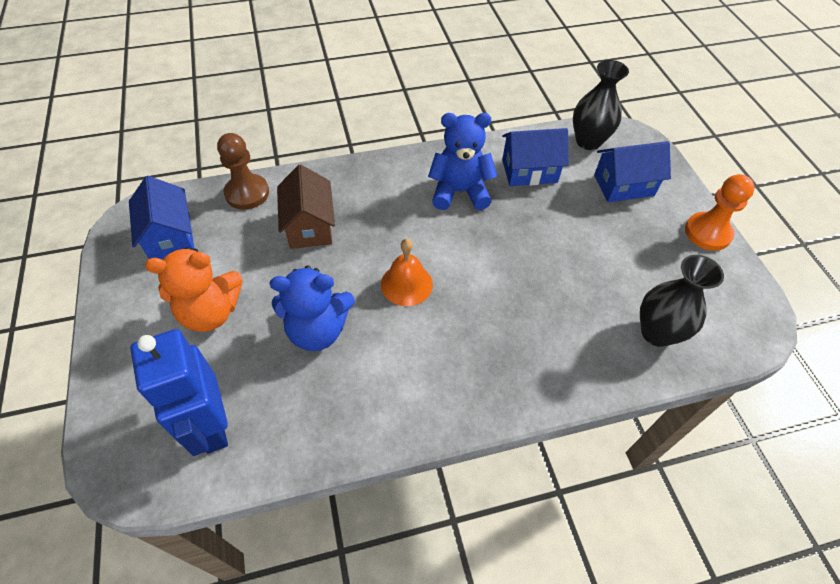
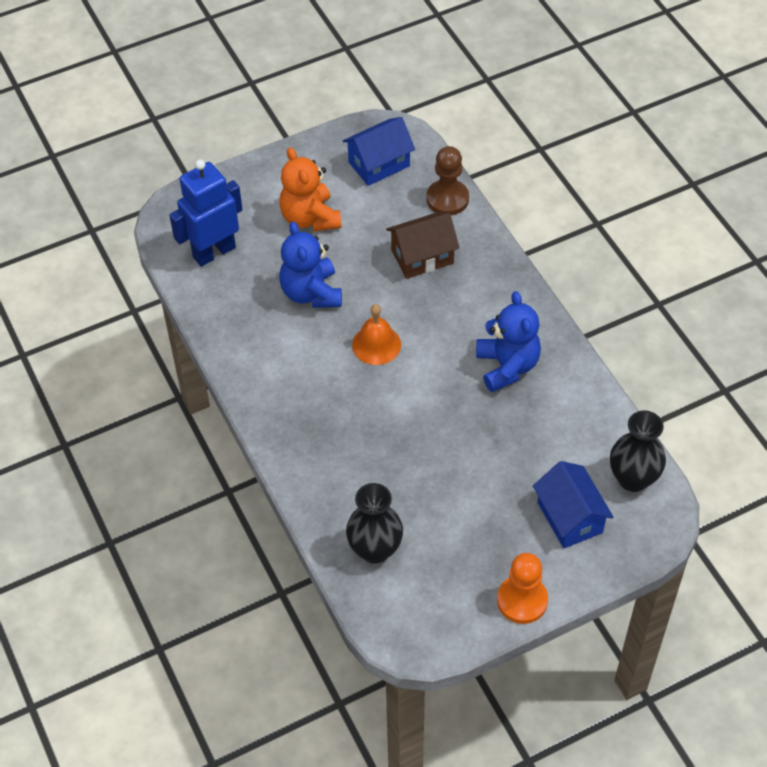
camera: 80 degrees right, 0 degrees up
blue house [502,128,569,186] -> none

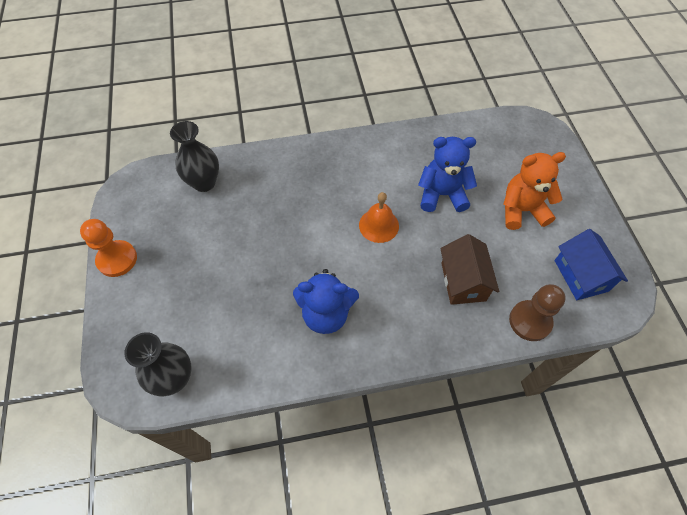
camera: 105 degrees right, 5 degrees up
blue robot [169,159,243,267] -> none
blue house [533,461,614,548] -> none

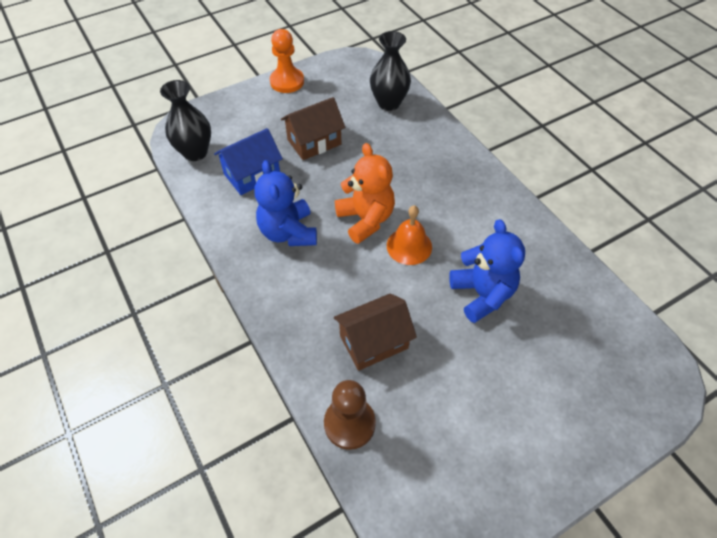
camera: 70 degrees right, 5 degrees down
orange teddy bear [503,152,566,230] -> orange teddy bear moved to [335,143,395,244]
blue house [555,229,628,300] -> blue house moved to [214,128,283,195]
none -> brown house [281,97,346,160]

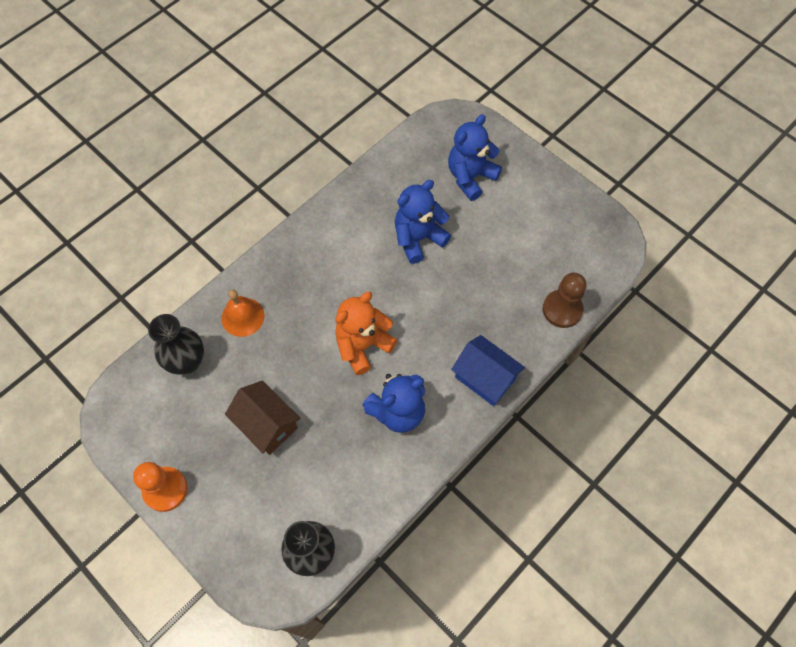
camera: 105 degrees left, 10 degrees up
blue house [214,128,283,195] -> blue house moved to [451,335,525,406]
brown house [334,293,417,371] -> none
orange bell [387,205,432,265] -> orange bell moved to [221,289,264,337]
none -> blue teddy bear [448,114,502,201]

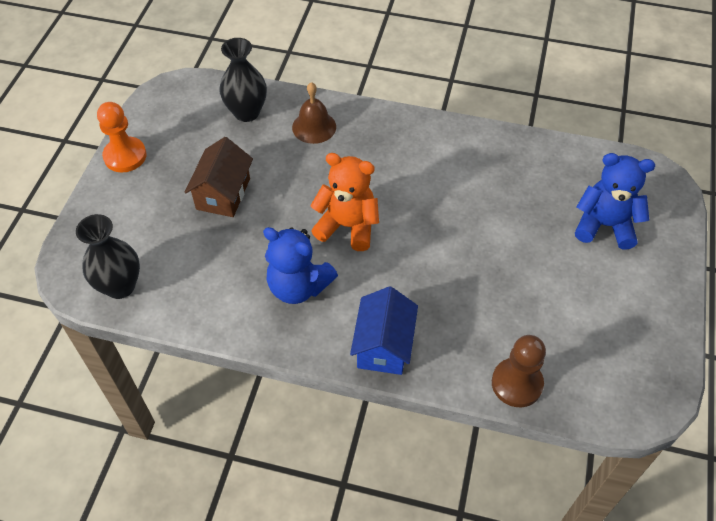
camera: 60 degrees right, 10 degrees down
orange bell [221,289,264,337] -> brown bell [292,82,336,144]
blue teddy bear [395,180,451,264] -> none

